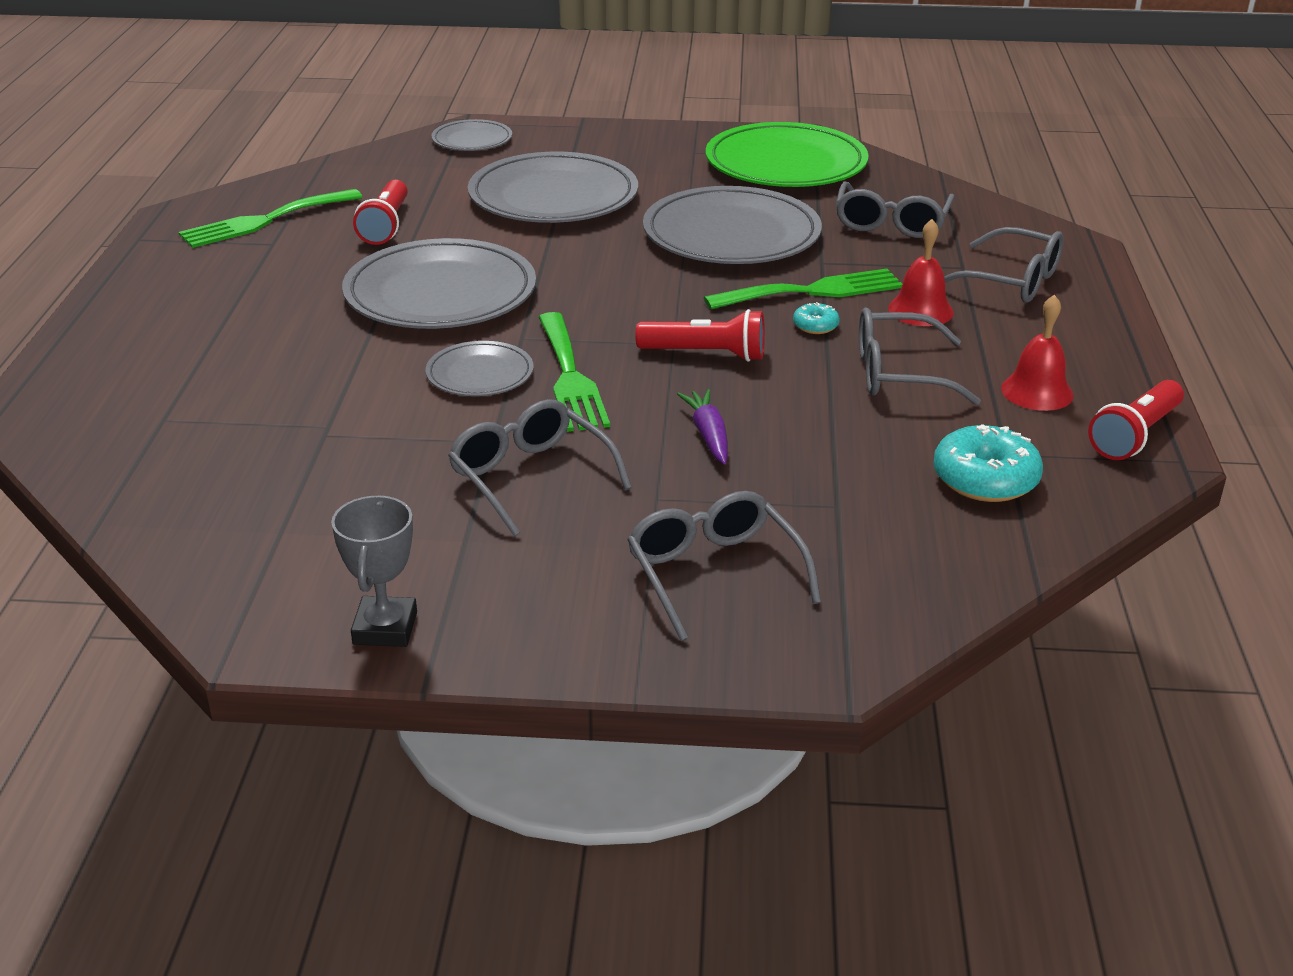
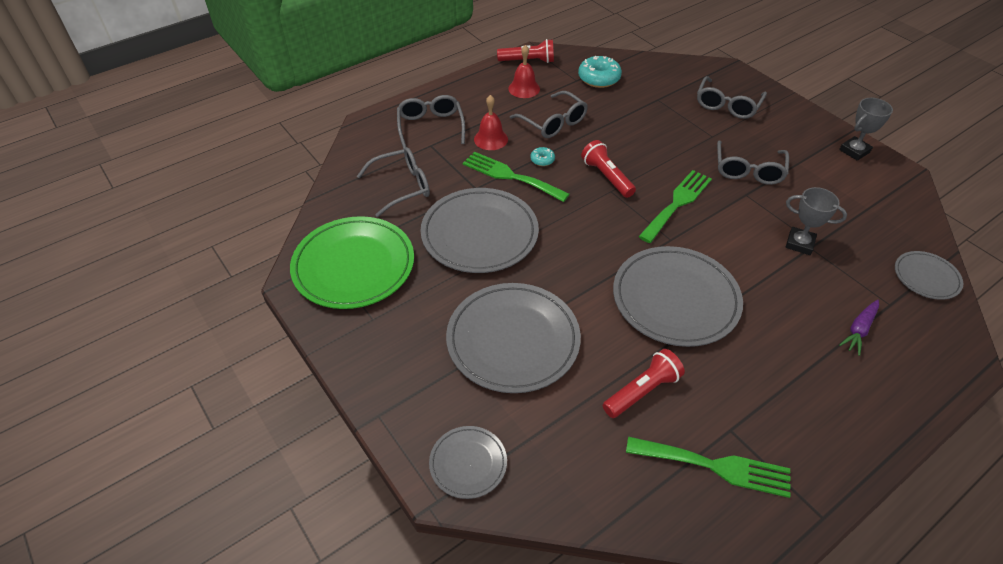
camera: 130 degrees left, 15 degrees up
grey plate [425,341,534,396] -> grey plate moved to [895,251,963,300]
purple carrot [677,389,728,465] -> purple carrot moved to [839,300,879,356]
none -> grey trophy [786,187,847,255]

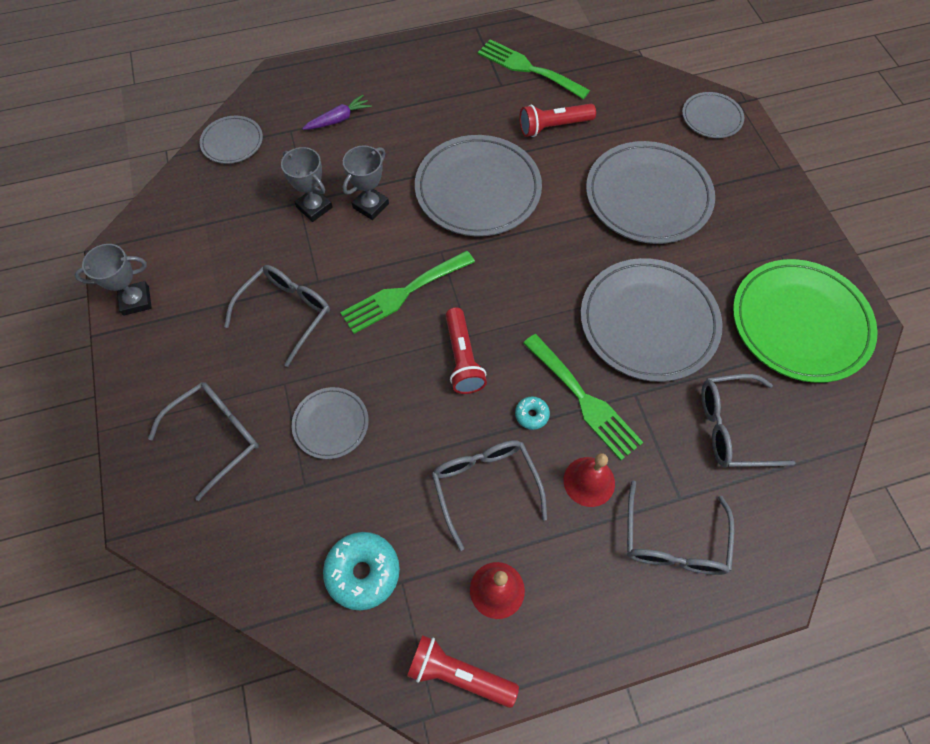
camera: 160 degrees left, 15 degrees up
none -> grey plate [292,387,369,459]
none -> grey trophy [343,146,389,220]

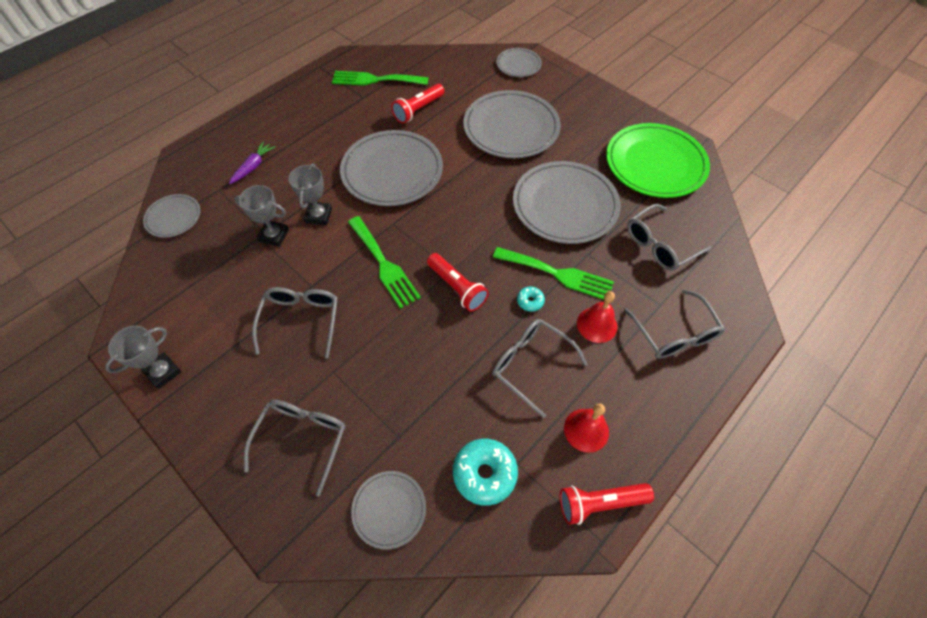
camera: 30 degrees left, 5 degrees down
grey plate [292,387,369,459] -> grey plate moved to [351,471,426,550]
green fork [340,251,475,334] -> green fork turned 60 degrees counterclockwise [348,216,421,309]

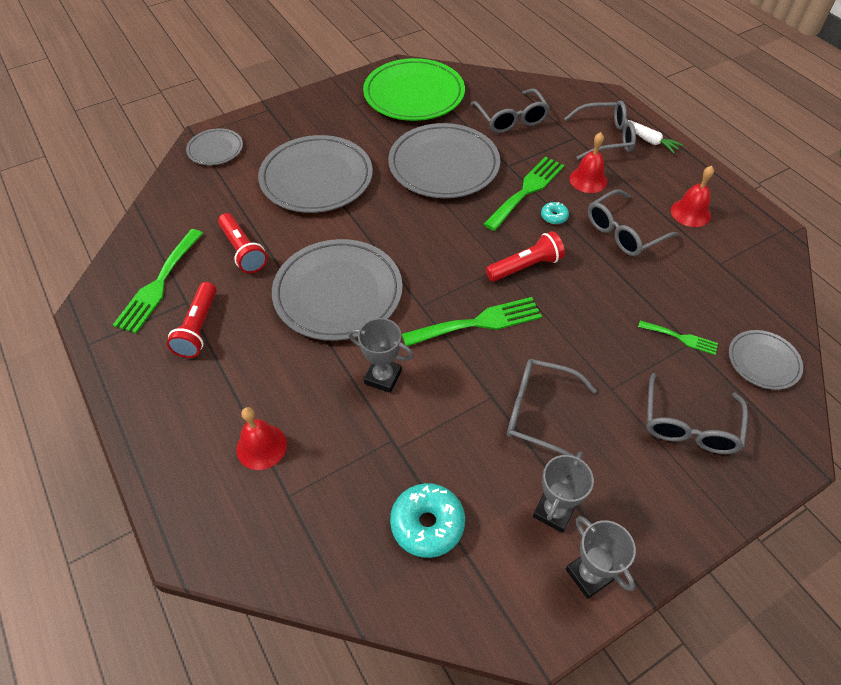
camera: 75 degrees left, 5 degrees down
grey plate [143,194,201,238] -> none
purple carrot [229,142,275,184] -> red bell [236,407,287,470]
grey trophy [234,185,289,247] -> grey trophy moved to [533,452,594,533]
grey glasses [244,399,346,496] -> grey glasses turned 105 degrees counterclockwise [647,373,748,454]
turquoise donut [453,439,518,506] -> turquoise donut moved to [390,483,465,558]
red flashlight [560,483,654,525] -> red flashlight moved to [167,282,216,358]
none -> white carrot [628,120,683,153]
none -> green fork [638,320,718,355]

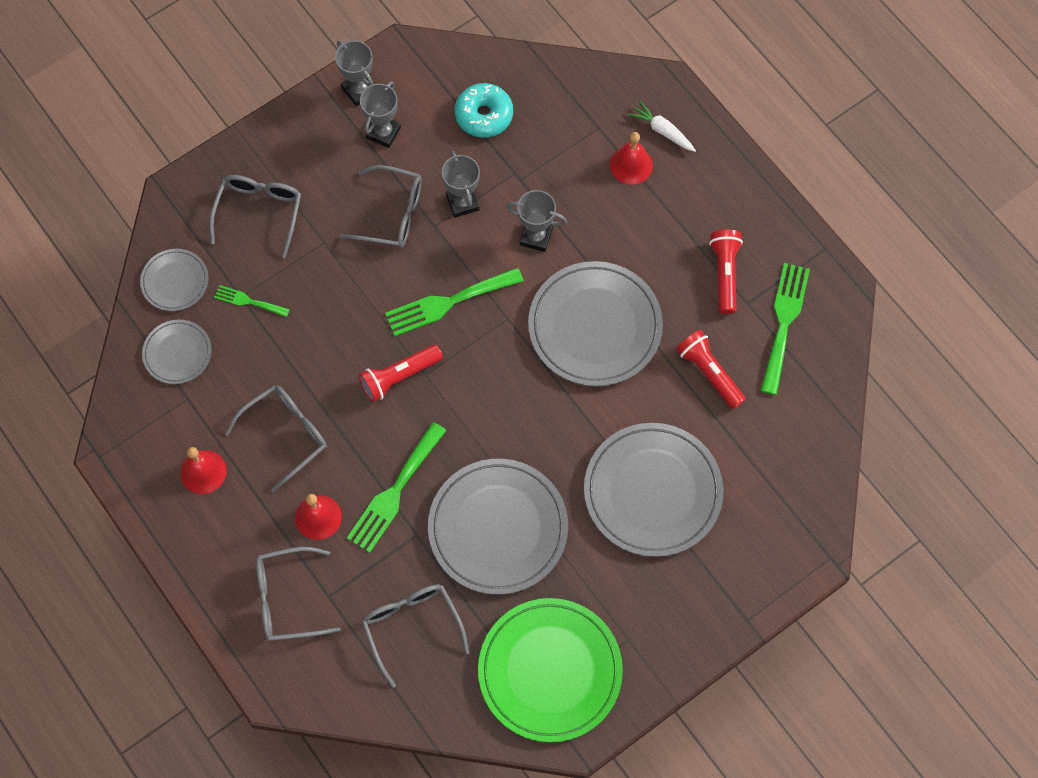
camera: 175 degrees right, 15 degrees up
grey plate [186,128,243,165] -> grey plate moved to [142,320,212,384]
turquoise donut [541,202,569,224] -> none
white carrot [628,120,683,153] -> white carrot moved to [628,101,696,152]
none -> grey trophy [442,151,480,218]

